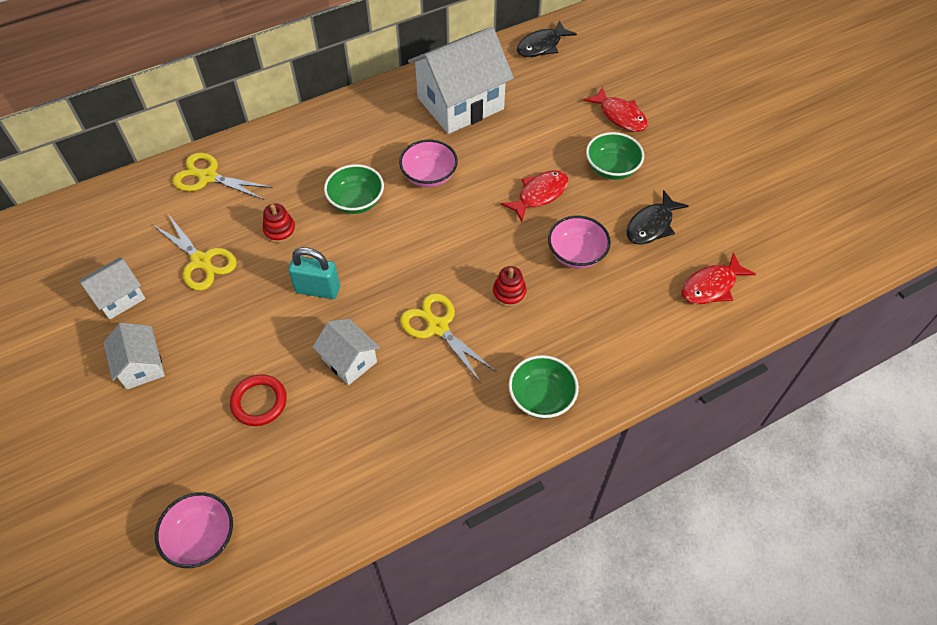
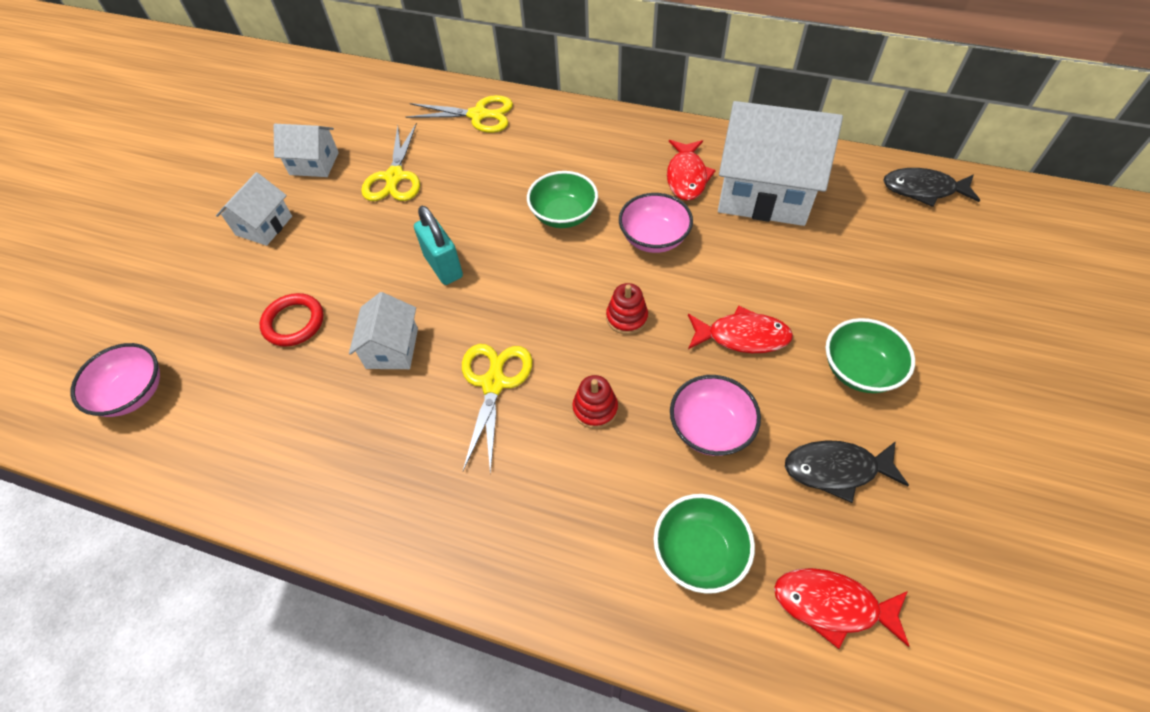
camera: 50 degrees right, 0 degrees up
yellow scissors [172,153,273,200] -> yellow scissors turned 120 degrees clockwise [406,95,513,133]
red stacking toy [263,203,296,243] -> red stacking toy moved to [606,283,648,335]
green bowl [509,355,579,419] -> green bowl moved to [654,494,755,594]
red fish [583,87,648,132] -> red fish moved to [667,140,716,201]

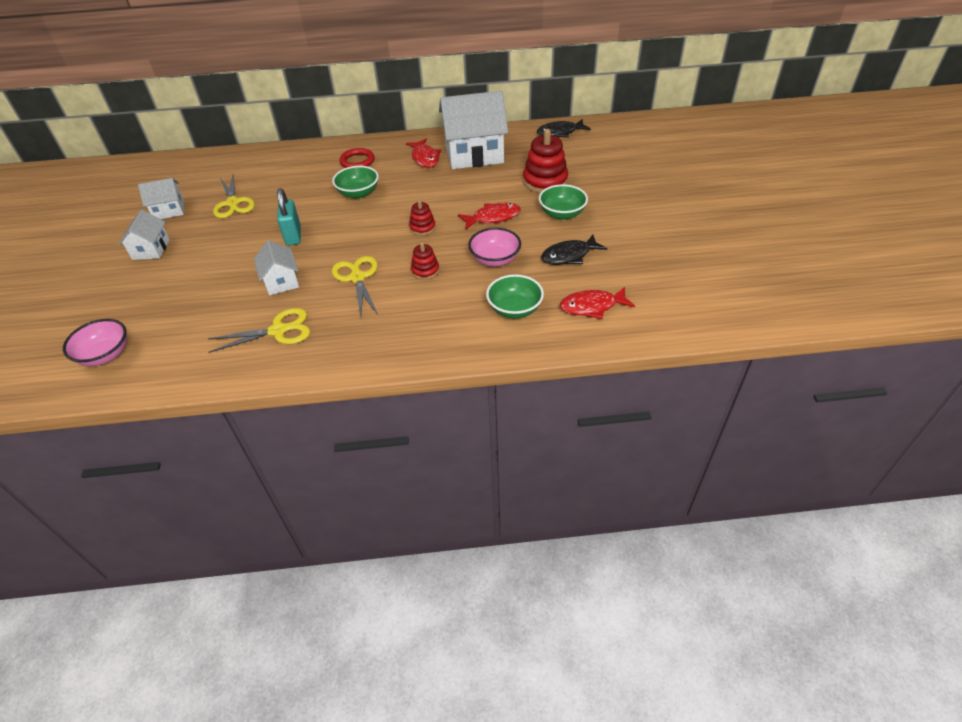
camera: 25 degrees left, 10 degrees down
red ring [260,293,324,347] -> red ring moved to [340,148,375,168]
yellow scissors [406,95,513,133] -> yellow scissors moved to [208,308,310,353]
turquoise padlock [414,206,463,285] -> turquoise padlock turned 45 degrees clockwise [277,188,301,246]
pink bowl [619,193,693,253] -> none
none -> red stacking toy [523,129,568,193]

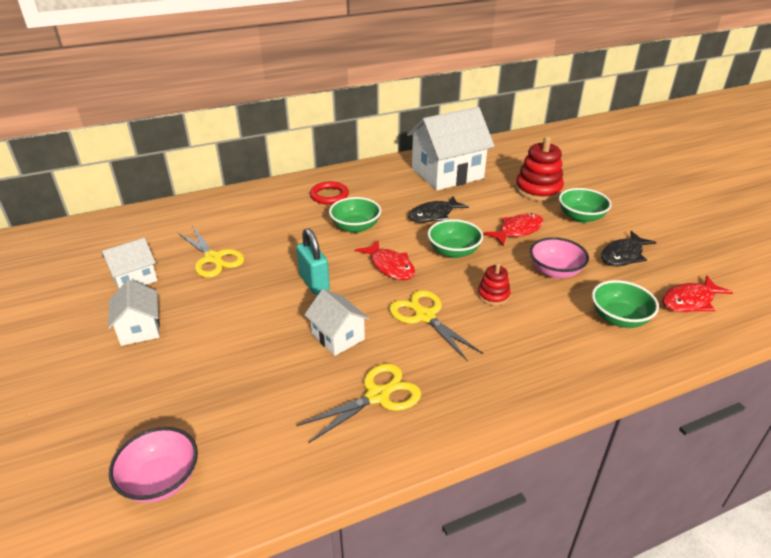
camera: 20 degrees left, 10 degrees down
red fish [406,139,441,168] -> red fish moved to [356,240,415,280]
red stacking toy [409,200,436,236] -> green bowl [428,219,483,258]
black fish [537,119,591,138] -> black fish moved to [408,196,469,223]

